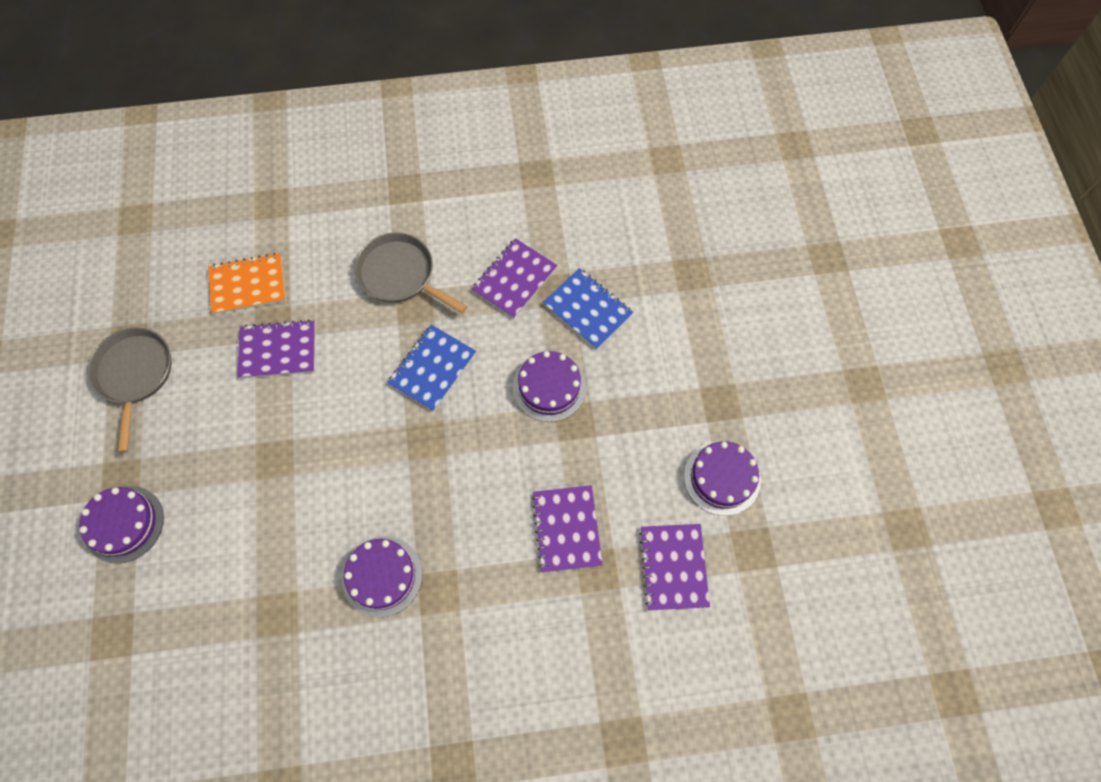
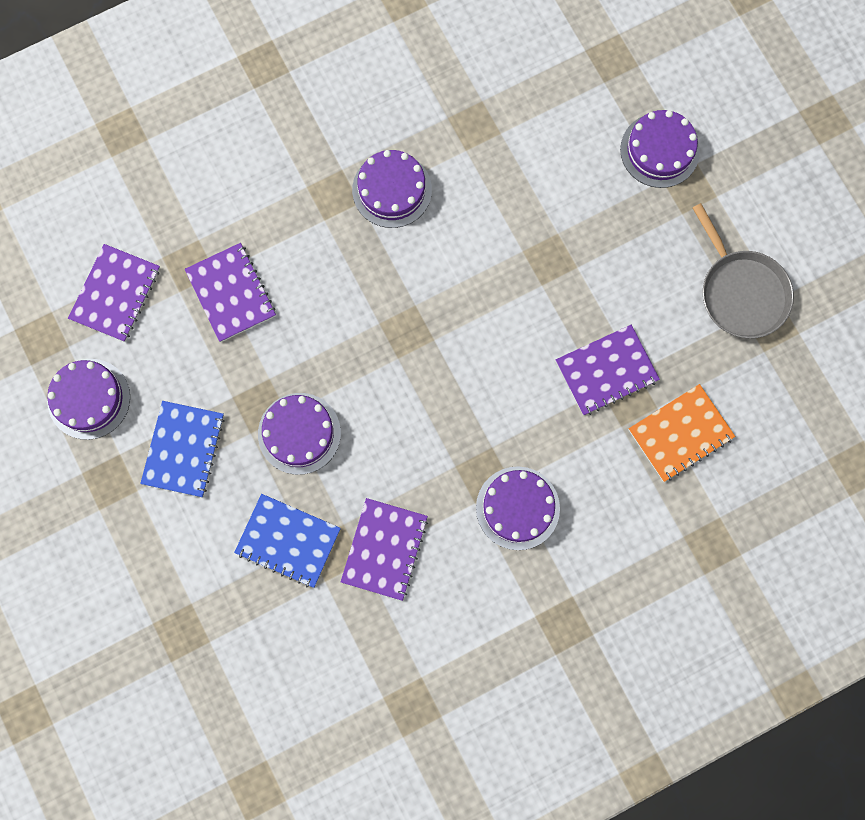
camera: 160 degrees right, 10 degrees up
grey pan [355,233,467,313] -> purple cake [476,466,560,550]
blue notebook [387,325,476,412] -> blue notebook moved to [140,401,225,497]
purple notebook [639,524,710,610] -> purple notebook turned 45 degrees clockwise [68,244,160,342]

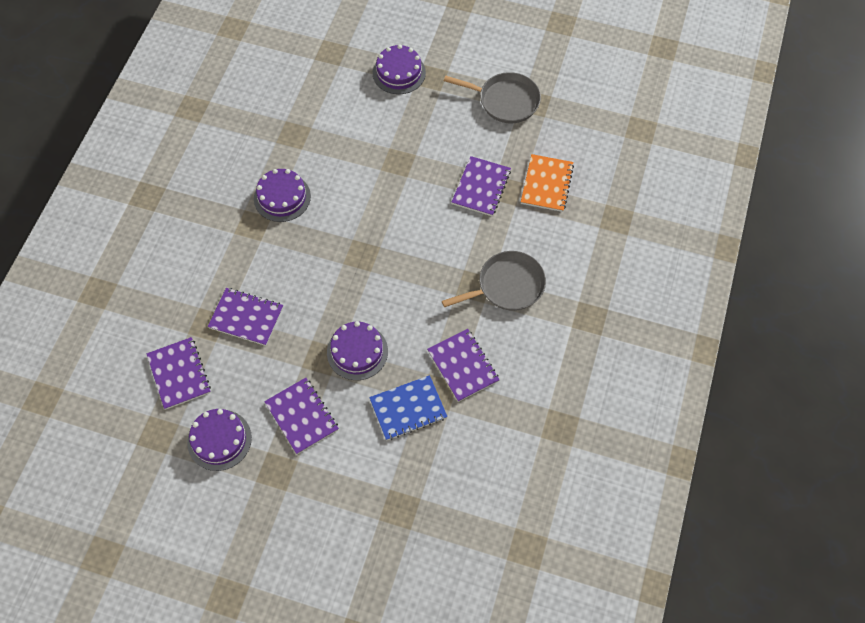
camera: 45 degrees left, 15 degrees down
blue notebook [140,401,225,497] -> purple notebook [264,378,339,454]
purple cake [476,466,560,550] -> grey pan [442,251,546,311]

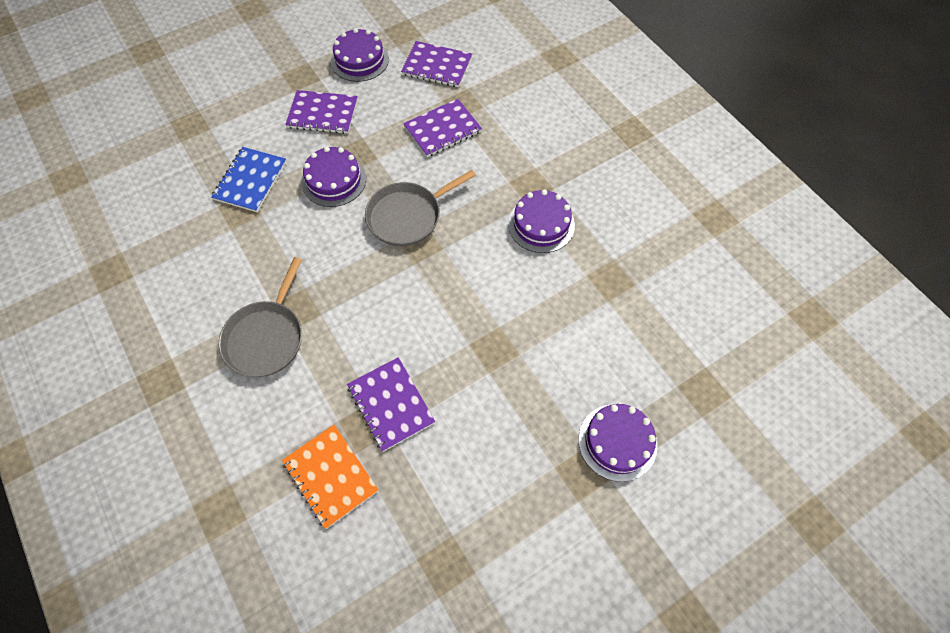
camera: 130 degrees right, 0 degrees up
purple notebook [427,329,500,402] -> none
grey pan [444,72,541,123] -> grey pan moved to [365,170,476,246]

